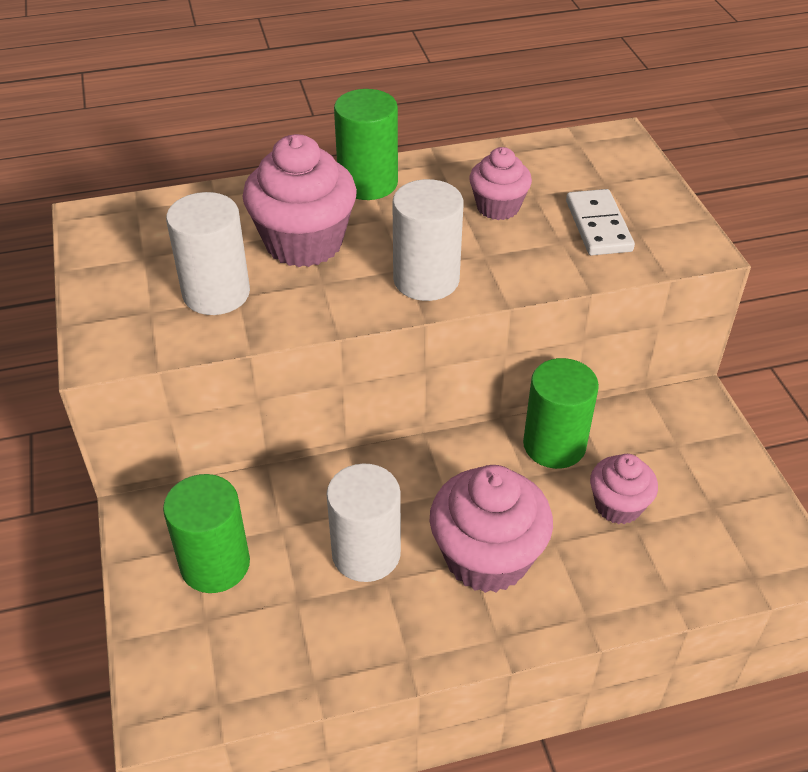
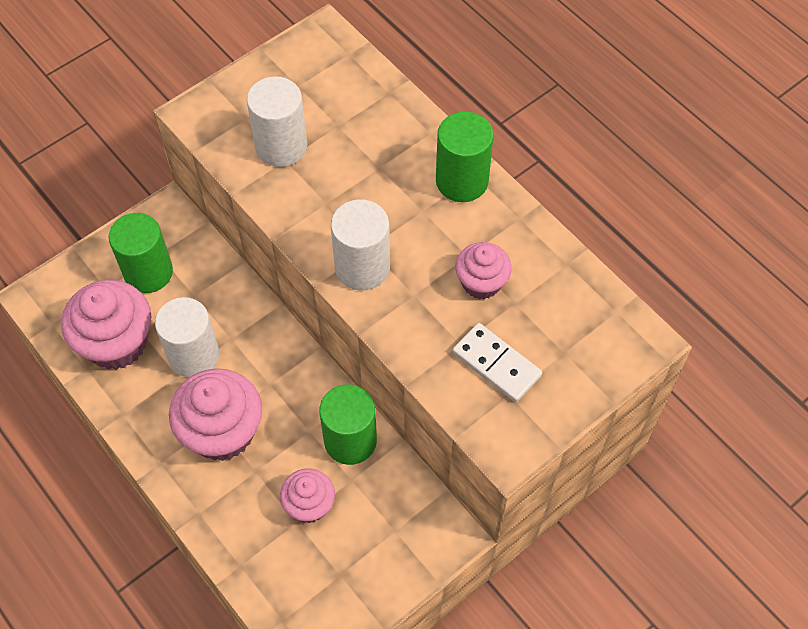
camera: 65 degrees right, 15 degrees up
pink cupcake [243,134,357,267] -> pink cupcake moved to [61,280,151,370]
white domino [566,189,635,255] -> white domino turned 75 degrees clockwise [452,323,542,402]

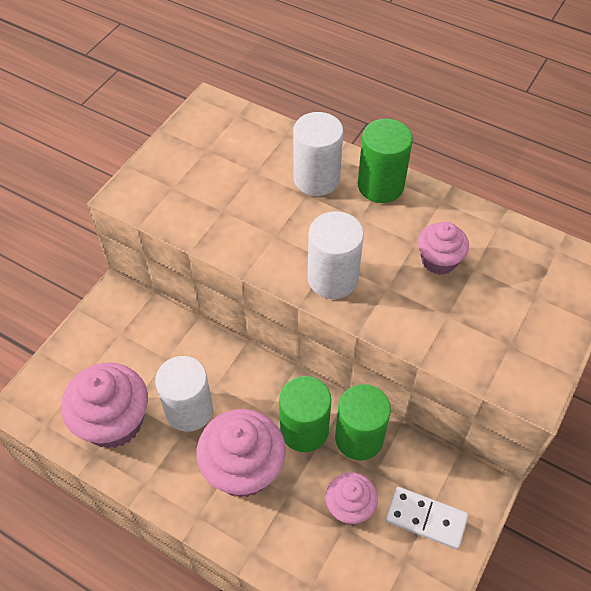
camera: 20 degrees left, 5 degrees down
green cylinder [109,213,173,293] -> green cylinder moved to [279,376,331,452]
white cylinder [247,76,307,167] -> white cylinder moved to [293,112,343,196]
white domino [452,323,542,402] -> white domino moved to [386,487,469,549]

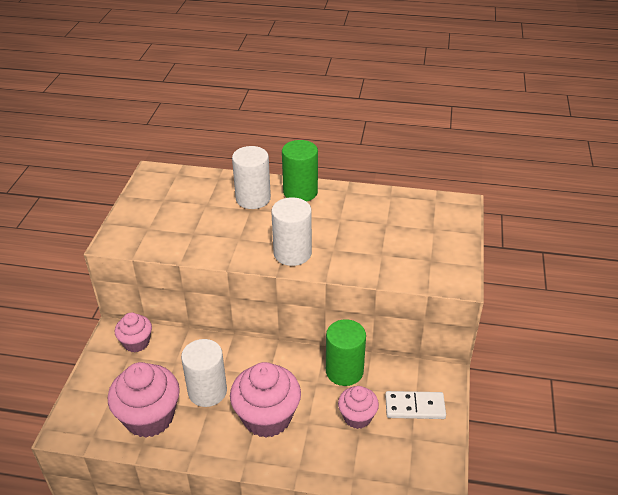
camera: 20 degrees left, 15 degrees down
green cylinder [279,376,331,452] -> none
pink cupcake [418,222,469,275] -> pink cupcake moved to [115,312,152,352]

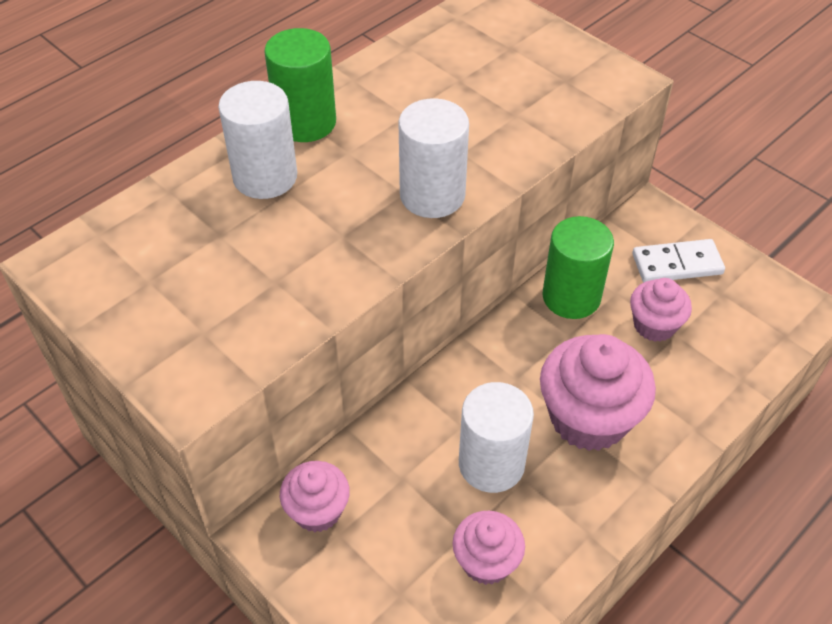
camera: 55 degrees left, 10 degrees up
pink cupcake [108,362,180,438] -> pink cupcake [453,511,525,585], size x0.58
white domino [385,391,446,419] -> white domino turned 45 degrees clockwise [632,239,725,282]

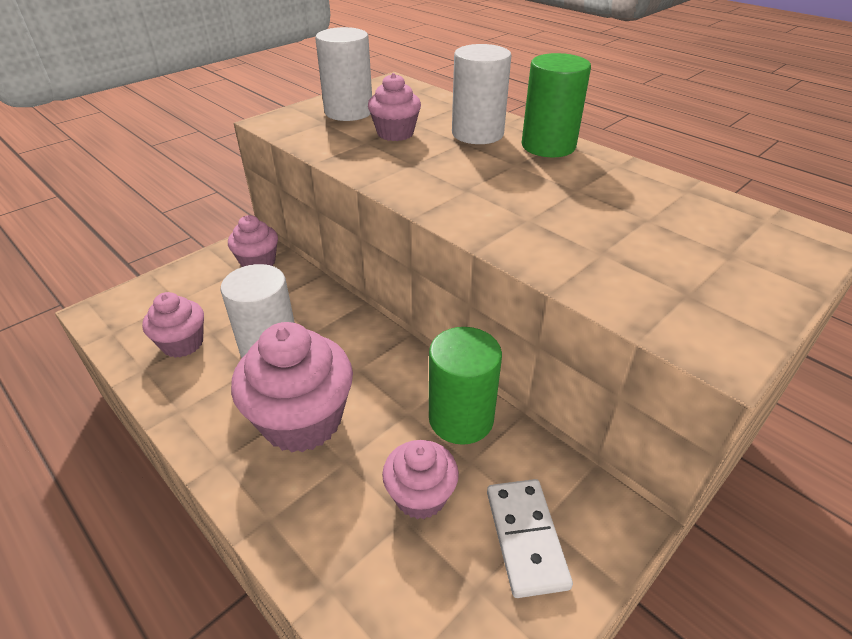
camera: 90 degrees right, 10 degrees down
white cylinder [398,98,469,218] -> white cylinder moved to [315,27,372,121]
none -> pink cupcake [368,73,421,141]

